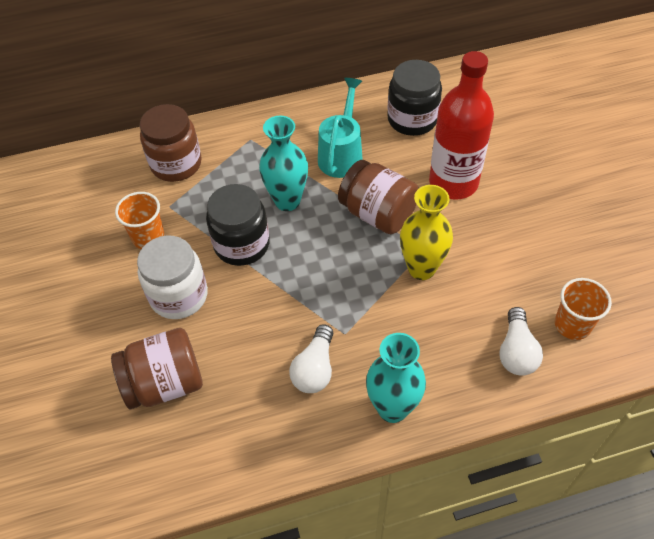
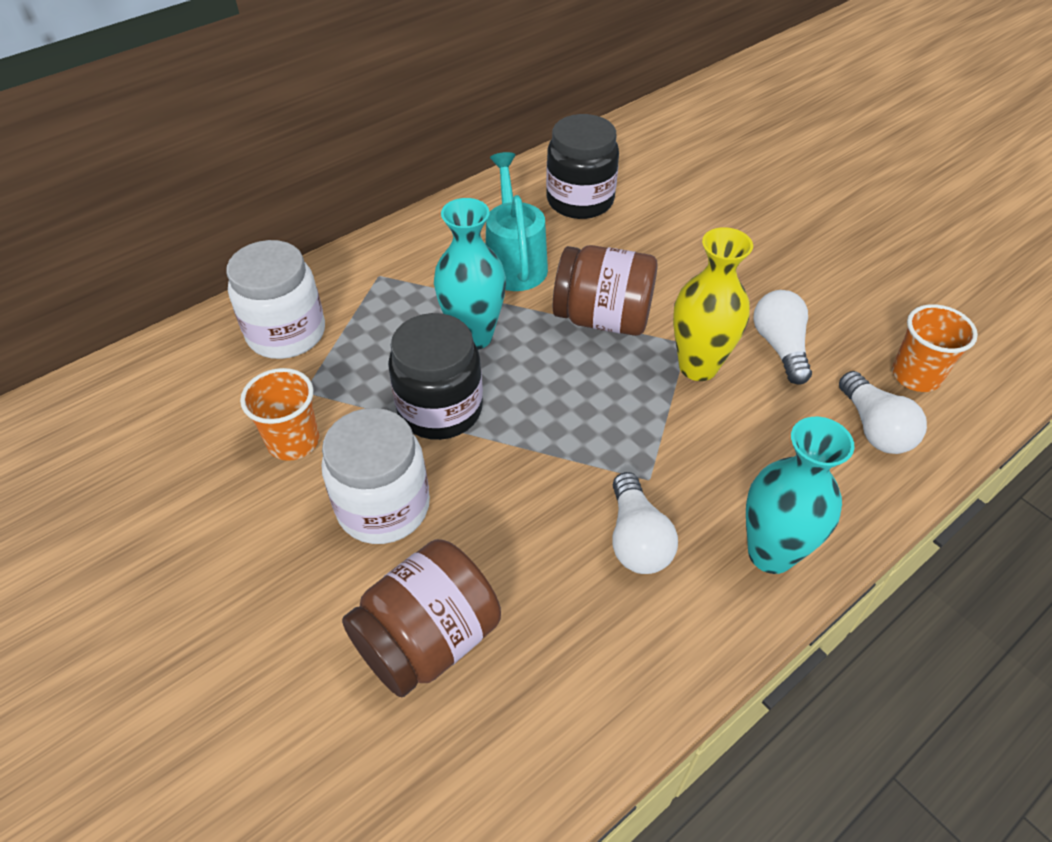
camera: 25 degrees left, 5 degrees down
brown jar [140,104,202,182] -> white jar [227,240,325,359]
red bottle [429,51,494,200] -> none
none -> white light bulb [753,290,812,385]

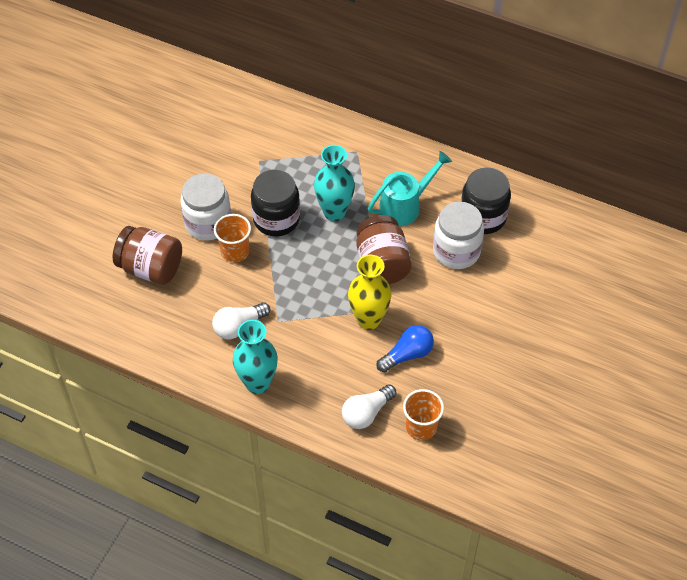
camera: 65 degrees right, 5 degrees up
white jar [227,240,325,359] -> white jar moved to [433,202,484,269]
orange cup [240,368,319,461] -> orange cup moved to [214,214,251,263]
white light bulb [753,290,812,385] -> blue light bulb [376,325,434,373]

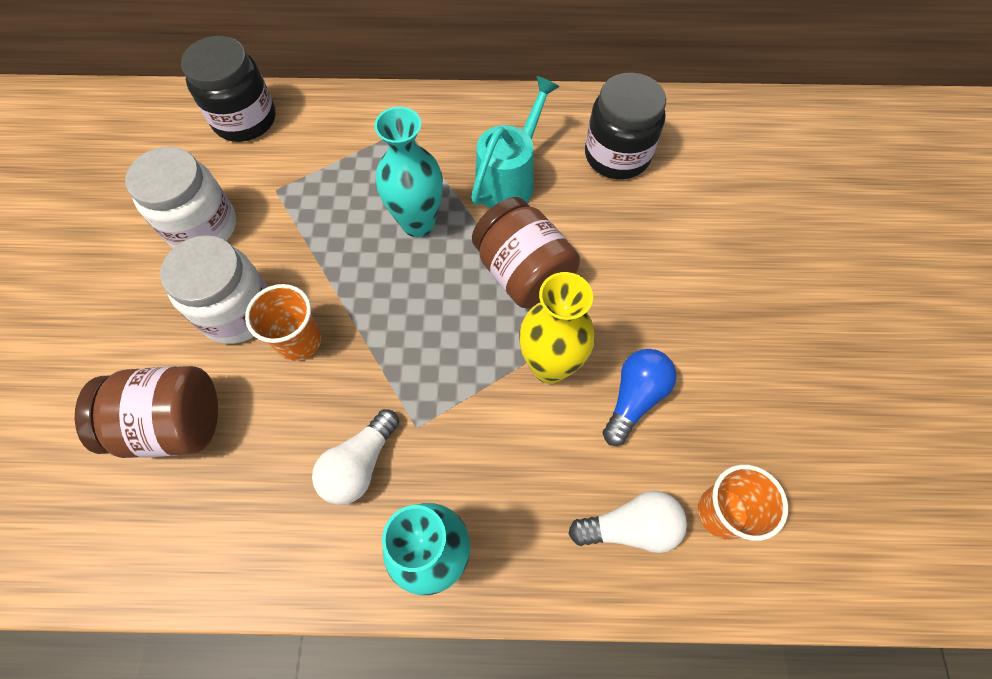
camera: 25 degrees left, 10 degrees up
black jar [251,170,300,236] -> black jar moved to [181,36,276,142]
white light bulb [342,384,396,429] -> white light bulb turned 120 degrees counterclockwise [568,491,687,553]
white jar [433,202,484,269] -> white jar moved to [125,147,236,248]

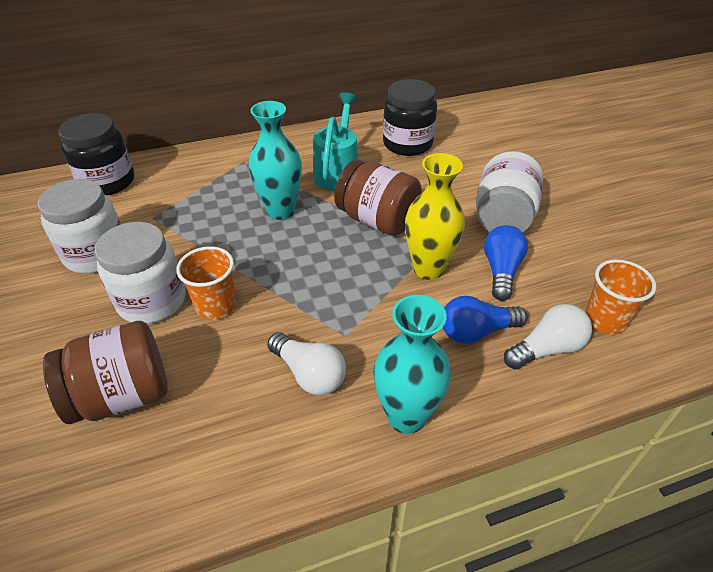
camera: 20 degrees left, 20 degrees down
white light bulb [312,409,399,505] -> white light bulb turned 60 degrees counterclockwise [267,332,346,395]
none -> blue light bulb [443,296,528,344]
none -> white jar [476,151,543,232]

